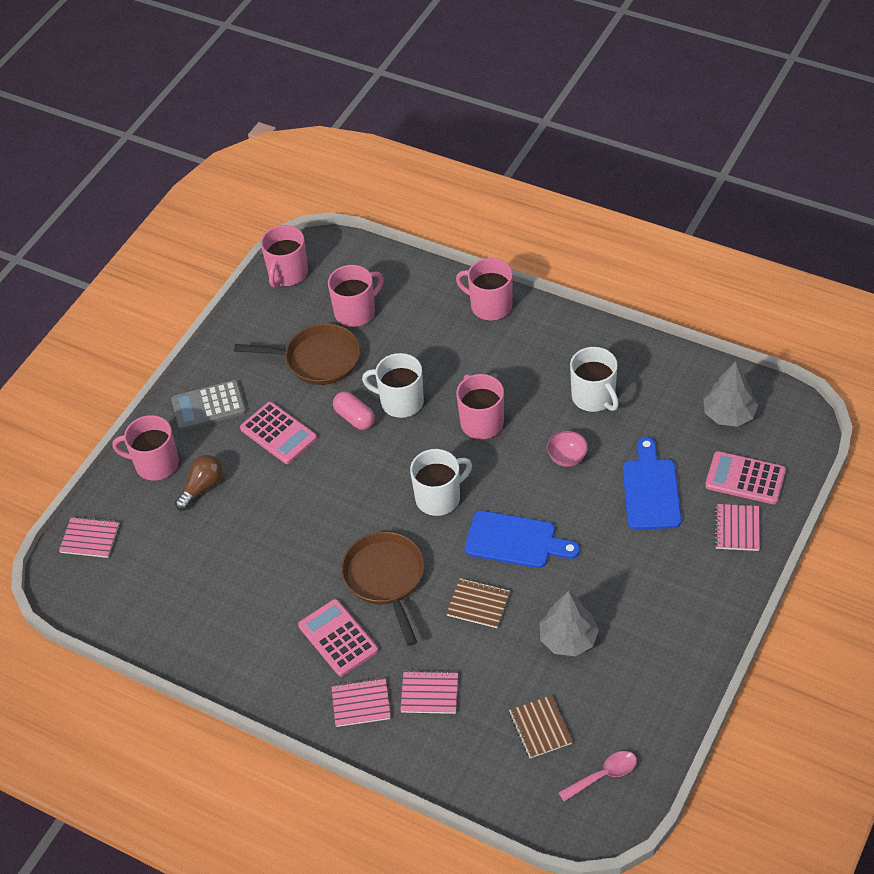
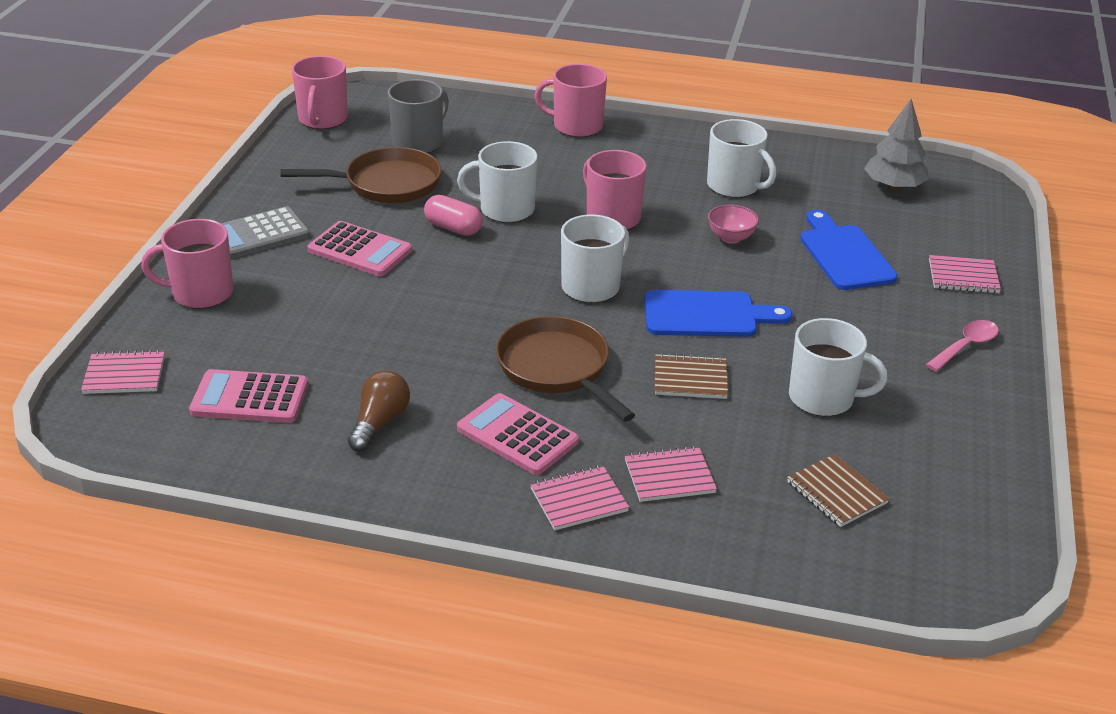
camera: 20 degrees left, 15 degrees down
brown light bulb [175,455,223,511] -> brown light bulb moved to [348,371,410,452]
pink mug [328,265,384,327] -> grey mug [388,79,449,153]
grey tree [540,591,599,656] -> white mug [789,318,887,416]
pink spoon [558,751,637,802] -> pink spoon moved to [925,320,999,372]
pink calculator [705,451,786,504] -> pink calculator moved to [189,369,308,423]
pink notebook [714,504,760,551] -> pink notebook turned 75 degrees counterclockwise [929,255,1001,293]

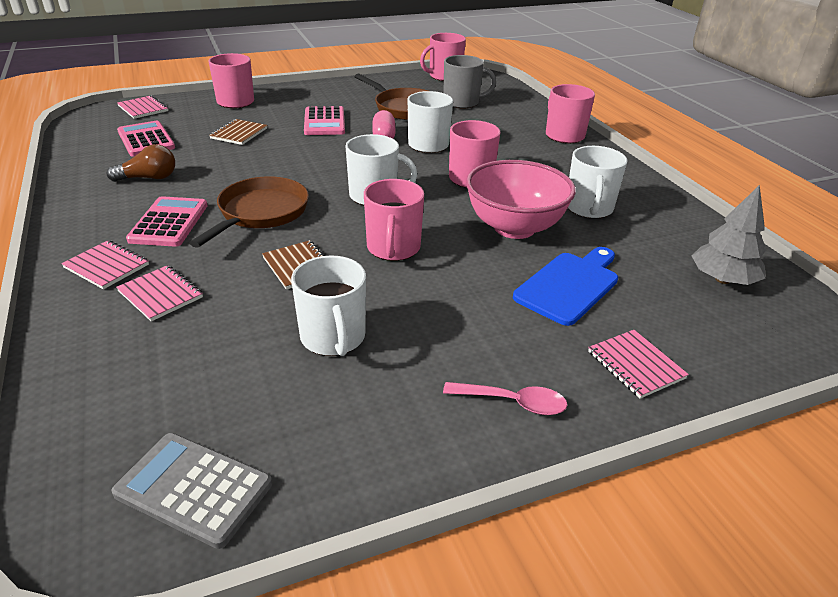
camera: 55 degrees right, 0 degrees up
grey calculator [221,206,310,259] -> grey calculator moved to [111,433,272,549]
blue cutting board [644,290,792,337] -> pink mug [364,179,424,261]
pink bowl [708,205,759,244] -> pink bowl [466,160,576,239], size x2.25
brown notebook [787,454,889,527] -> brown notebook moved to [209,119,267,145]

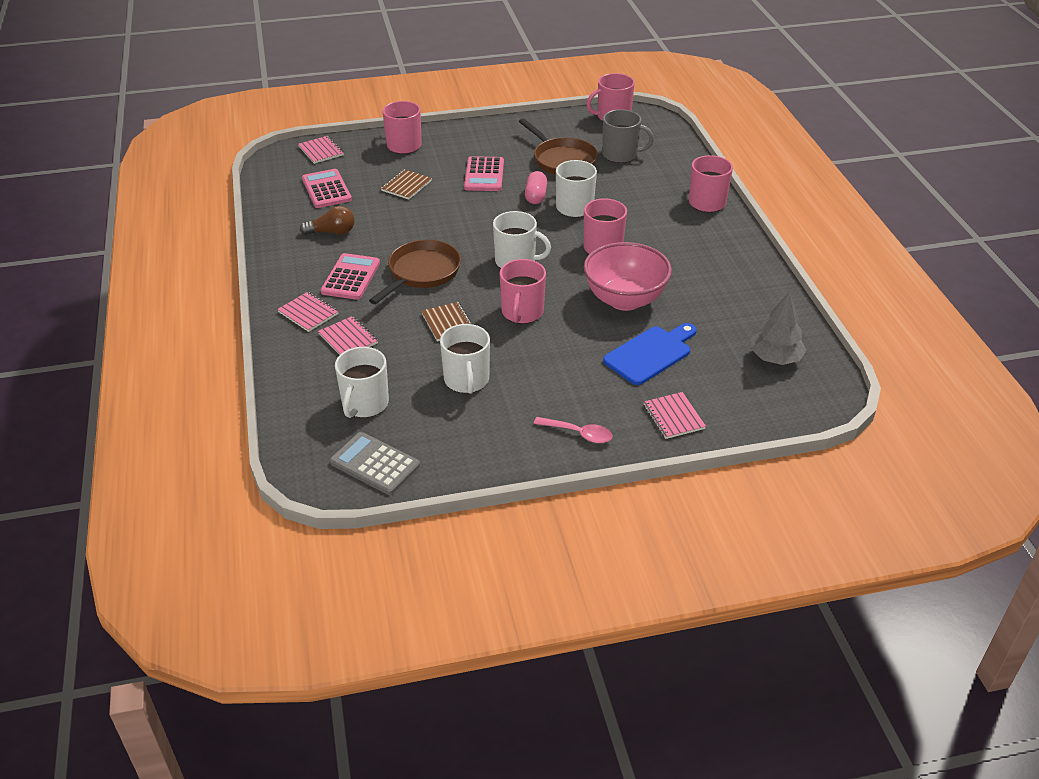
camera: 10 degrees right, 5 degrees up
white mug [568,146,627,219] -> white mug moved to [335,347,389,418]

